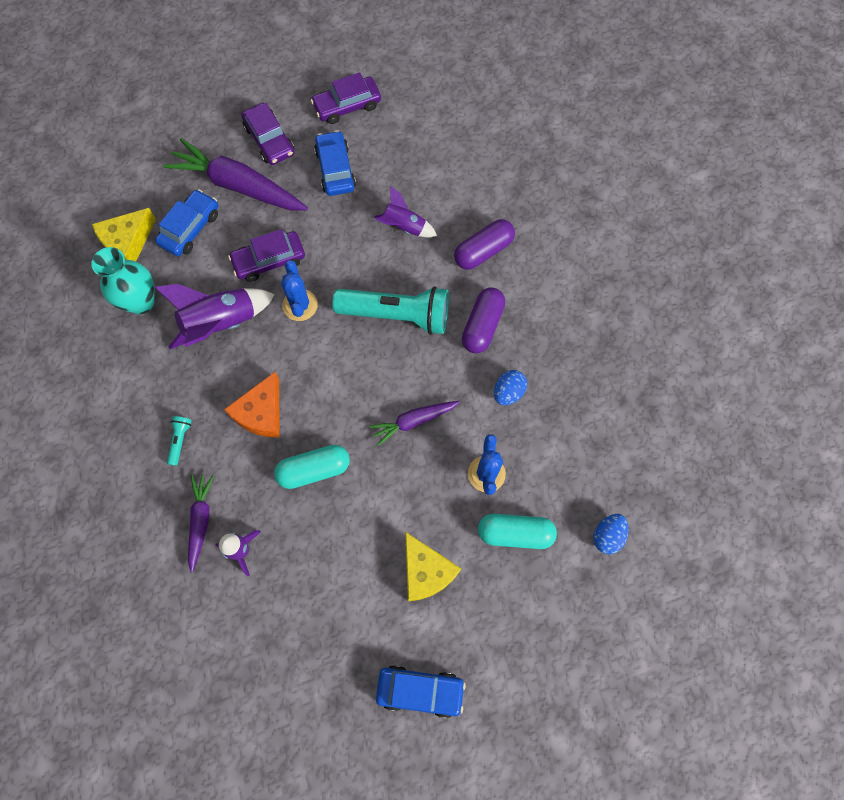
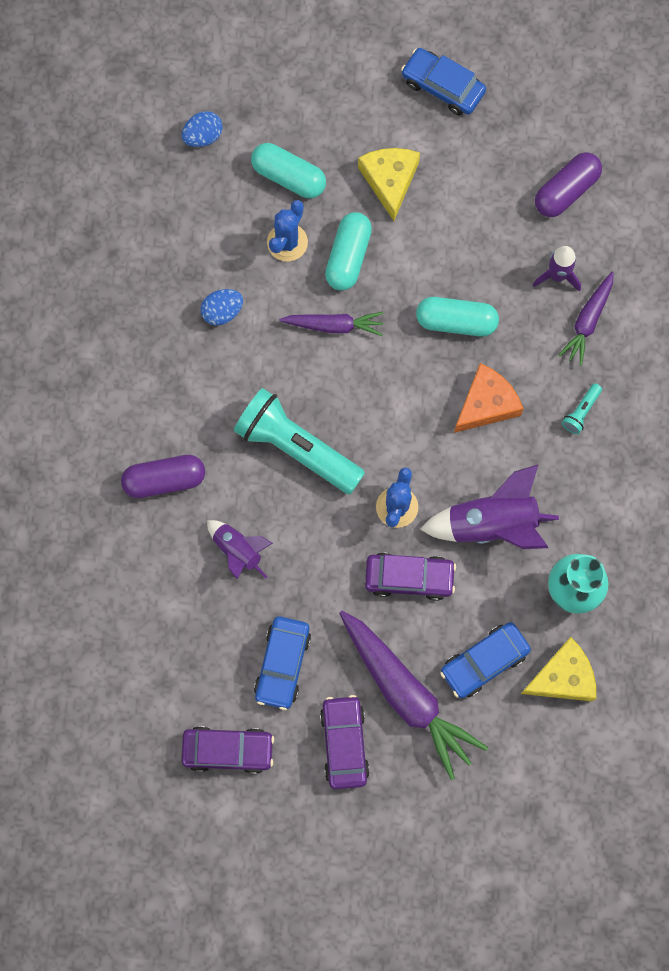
camera: 155 degrees left, 5 degrees up
purple capsule [462,287,505,353] -> purple capsule moved to [535,152,602,217]
none -> turquoise capsule [325,212,372,290]

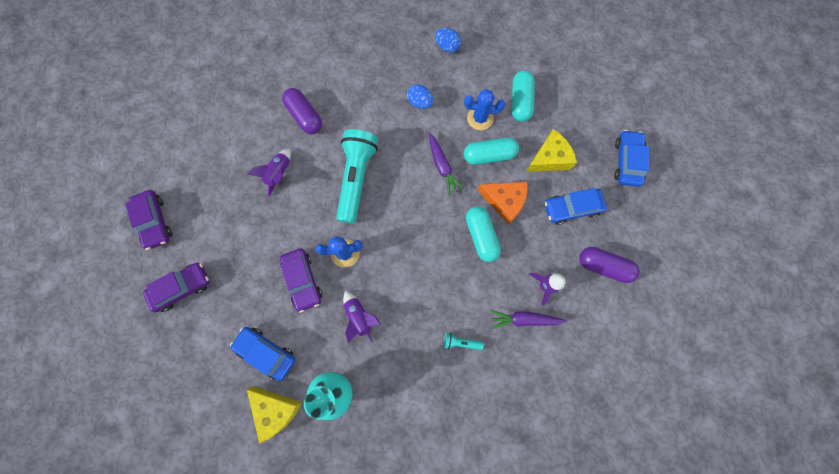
camera: 65 degrees right, 0 degrees up
blue egg [182,111,223,147] -> blue egg moved to [435,28,461,53]
blue car [254,616,311,710] -> blue car moved to [544,188,607,225]
purple carrot [339,611,488,780] -> none
purple rocket [420,464,559,549] -> purple rocket [343,291,381,343], size x0.60
orange cheese [454,363,524,433] -> orange cheese moved to [478,182,528,225]

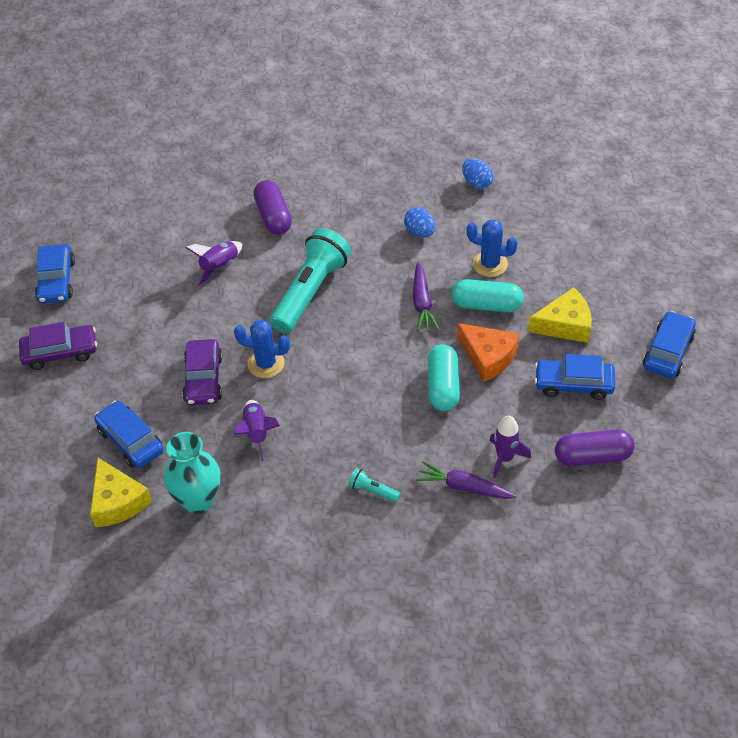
camera: 20 degrees right, 25 degrees down
purple car [125,190,172,250] -> blue car [35,244,75,304]
turquoise capsule [512,70,535,122] -> none
purple capsule [579,247,640,283] -> purple capsule turned 45 degrees counterclockwise [555,429,635,466]

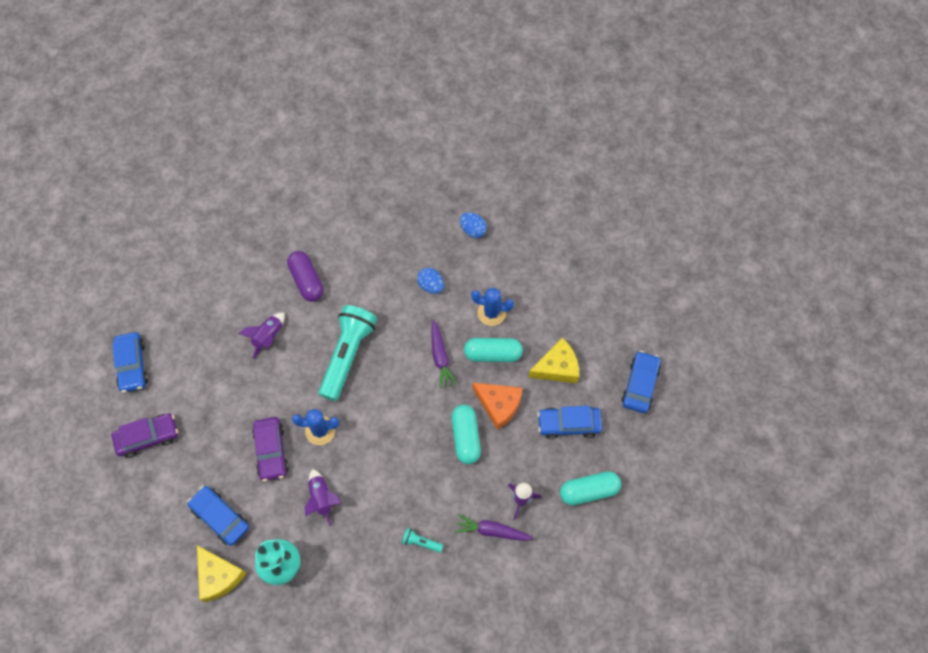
camera: 10 degrees left, 15 degrees up
purple capsule [555,429,635,466] -> turquoise capsule [560,471,621,506]

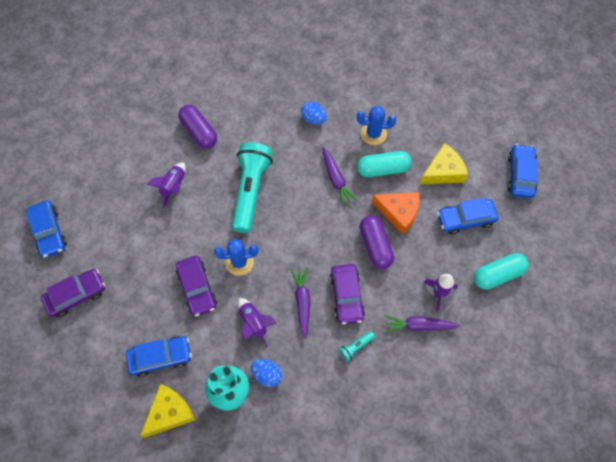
camera: 10 degrees left, 0 degrees up
blue car [187,486,249,546] -> blue car turned 135 degrees clockwise [126,336,192,377]
yellow cheese [197,545,246,602] -> yellow cheese turned 90 degrees counterclockwise [140,384,195,438]
turquoise flashlight [402,528,443,553] -> turquoise flashlight turned 45 degrees counterclockwise [338,331,375,362]
turquoise capsule [452,405,481,464] -> purple capsule [359,216,394,269]
blue egg [460,212,487,238] -> blue egg moved to [251,359,282,387]
none -> purple carrot [291,267,311,339]
none -> purple car [330,264,365,325]

